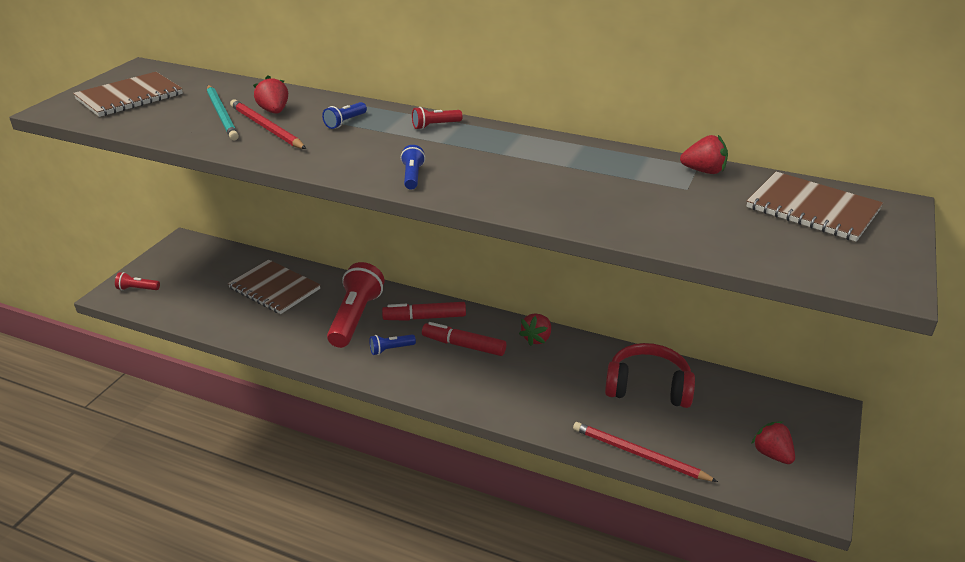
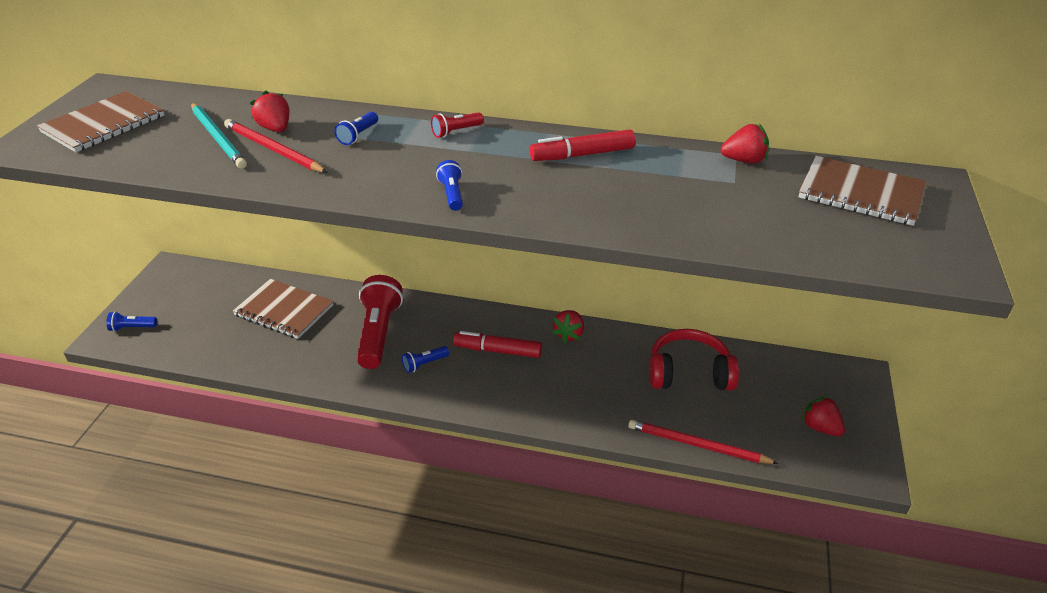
camera: 10 degrees left, 5 degrees up
red flashlight [115,272,160,290] -> blue flashlight [107,312,157,332]
red marker [382,302,466,321] -> red marker moved to [530,129,635,161]

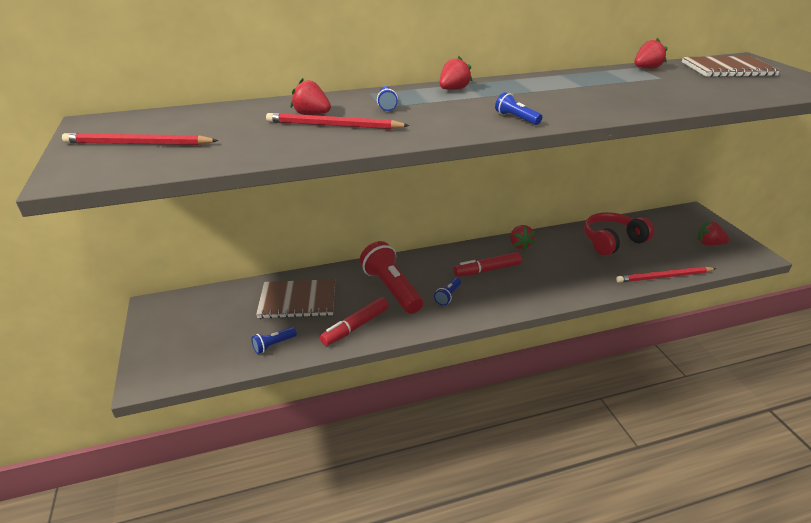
camera: 30 degrees left, 5 degrees down
brown notebook [37,91,164,152] -> red pencil [62,133,219,145]
blue flashlight [107,312,157,332] -> blue flashlight moved to [251,327,297,354]
turquoise pencil [191,103,247,169] -> none
red flashlight [431,112,484,138] -> red strawberry [439,56,473,90]
red marker [530,129,635,161] -> red marker moved to [320,297,389,346]

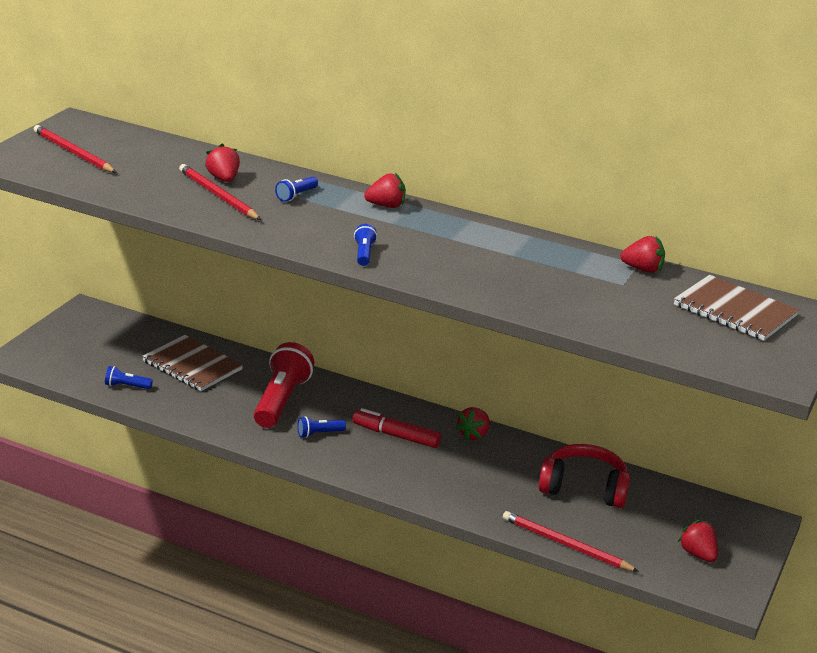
camera: 40 degrees right, 5 degrees down
red marker [320,297,389,346] -> none

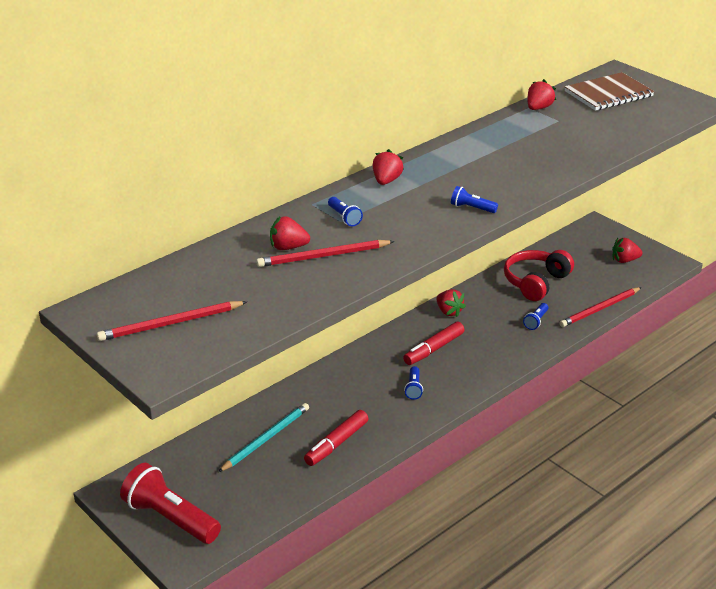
camera: 65 degrees left, 5 degrees up
blue flashlight [105,366,153,389] -> blue flashlight moved to [523,303,548,330]
brown notebook [142,335,243,391] -> turquoise pencil [218,403,309,472]
red flashlight [254,342,314,428] -> red flashlight moved to [120,463,221,544]
none -> red marker [304,410,368,466]

